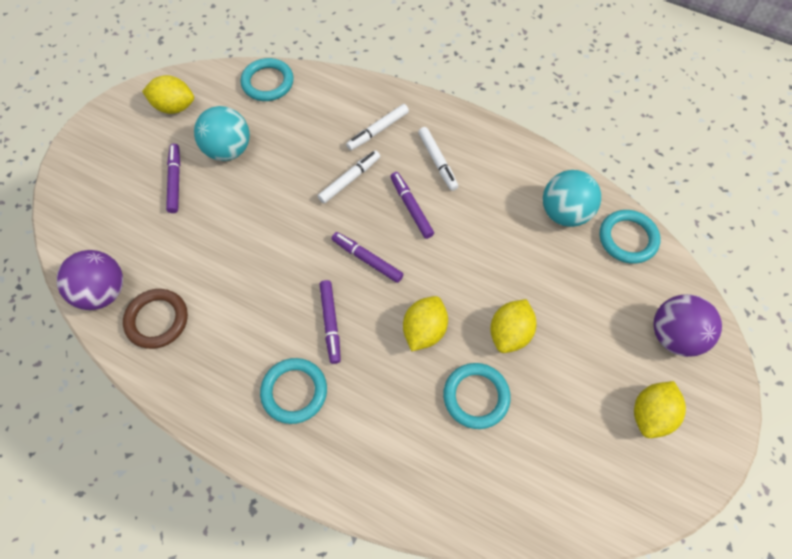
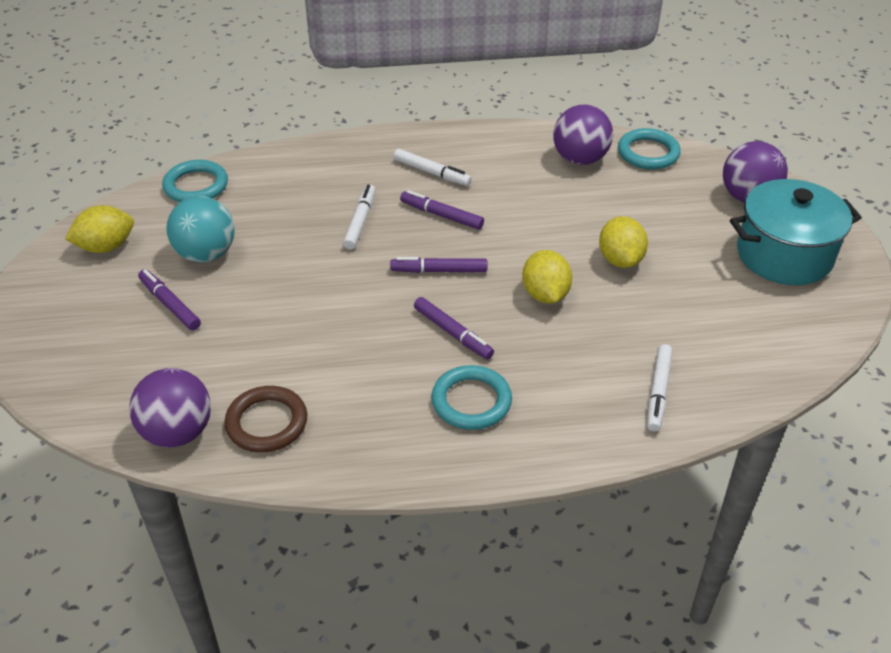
camera: 35 degrees left, 20 degrees down
white marker [346,104,409,150] -> white marker moved to [647,344,673,432]
turquoise ring [443,363,511,429] -> none
turquoise ball [543,170,601,227] -> purple ball [553,104,613,165]
yellow lemon [634,381,686,438] -> turquoise pot [730,179,862,285]

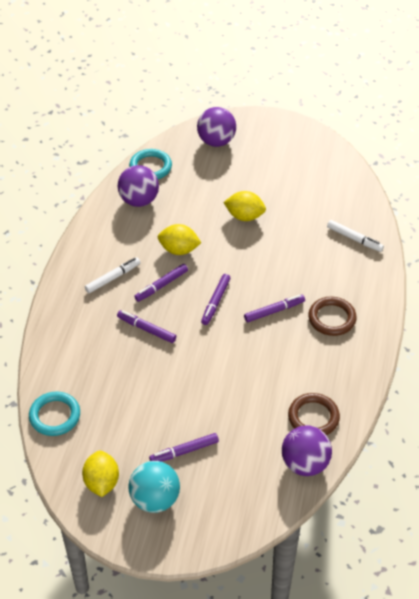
camera: 70 degrees left, 5 degrees up
turquoise ball [166,196,235,263] -> turquoise ball moved to [128,461,180,513]
white marker [343,185,375,250] -> purple marker [117,310,176,343]
turquoise ring [431,365,512,430] -> brown ring [308,297,357,336]
yellow lemon [522,250,572,304] -> yellow lemon moved to [158,224,202,255]
turquoise pot [730,179,862,285] -> none

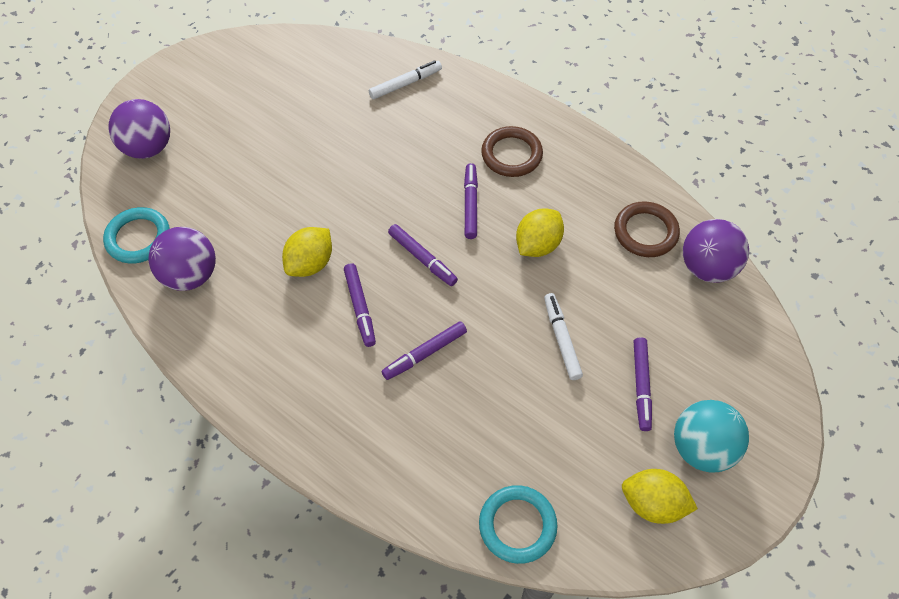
camera: 65 degrees left, 10 degrees up
white marker [85,257,141,293] -> white marker moved to [544,293,583,380]
yellow lemon [223,191,266,221] -> yellow lemon moved to [516,208,564,257]

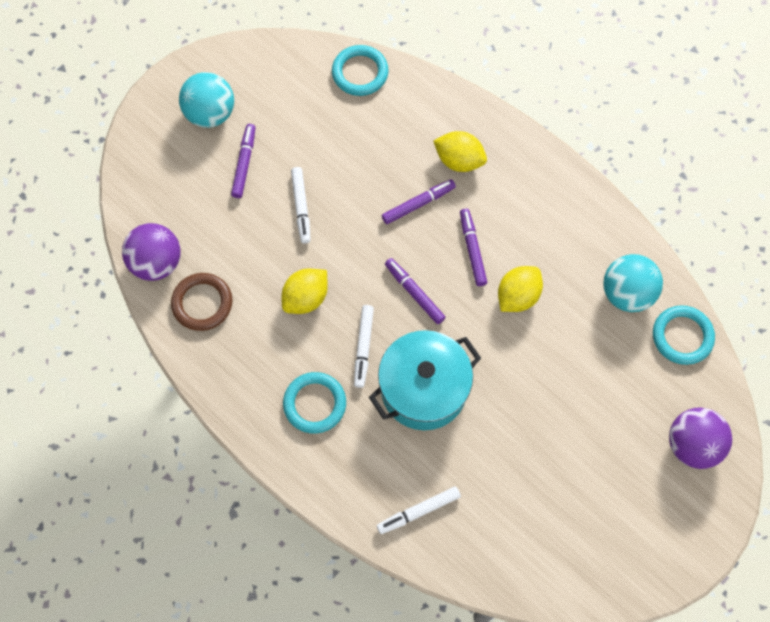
camera: 175 degrees left, 10 degrees up
purple ball [148,227,216,291] -> turquoise ball [604,254,663,312]
purple marker [464,163,478,239] -> white marker [354,305,374,388]
brown ring [481,126,543,177] -> turquoise ring [283,372,346,433]
yellow lemon [622,469,698,524] -> yellow lemon moved to [433,131,487,172]
none -> turquoise pot [369,330,481,430]

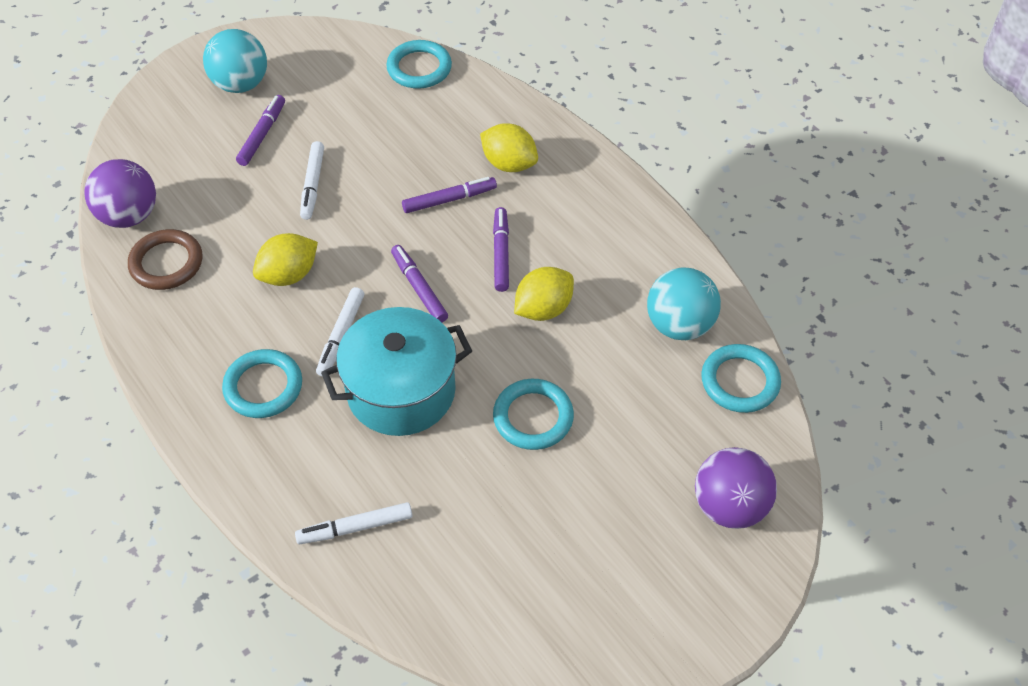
camera: 10 degrees right, 15 degrees down
none -> turquoise ring [493,379,574,450]

